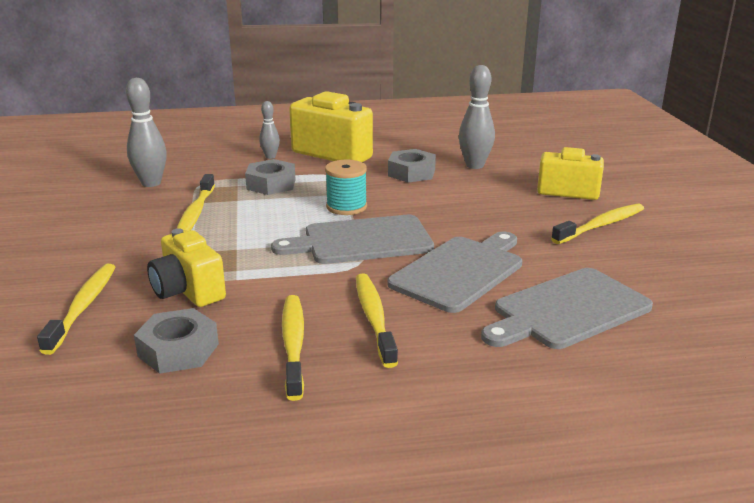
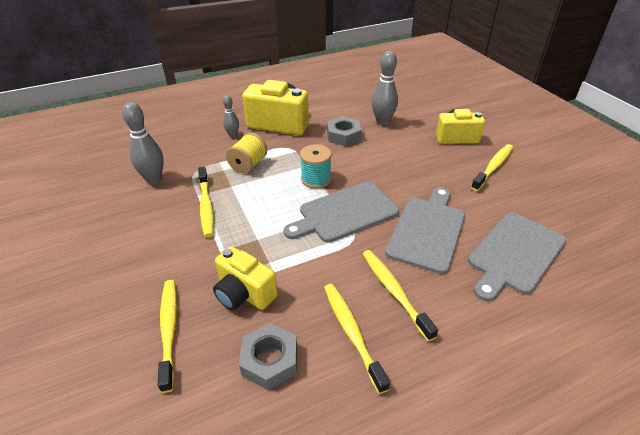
camera: 15 degrees left, 15 degrees up
grey nut [245,159,296,195] -> yellow spool [226,133,267,174]

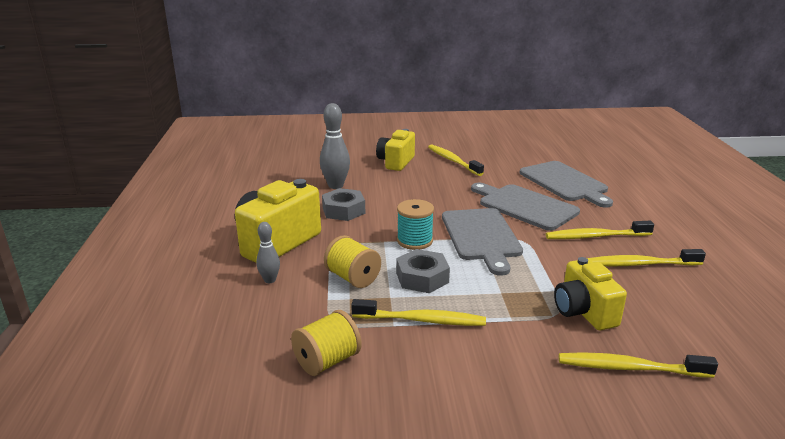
camera: 70 degrees left, 15 degrees down
grey bowling pin [122,102,164,184] -> yellow spool [291,310,362,376]
yellow camera [213,246,278,310] -> yellow camera turned 105 degrees clockwise [554,257,627,330]
grey nut [239,323,297,390] -> grey nut moved to [396,249,450,293]

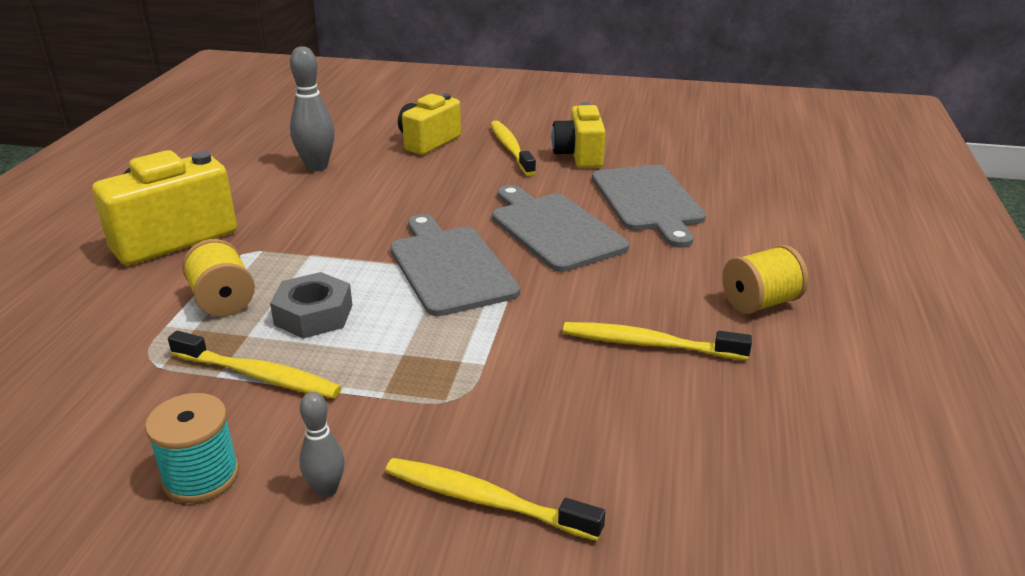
camera: 15 degrees right, 5 degrees up
grey bowling pin [256,222,280,283] -> grey bowling pin moved to [299,392,345,498]
yellow spool [291,310,362,376] -> yellow spool moved to [722,245,808,314]
grey nut [322,188,365,221] -> none
turquoise spool [397,199,434,250] -> turquoise spool moved to [145,393,239,503]
grey cutting board [442,208,523,276] -> grey cutting board turned 150 degrees clockwise [390,214,520,316]
yellow toothbrush [546,221,654,239] -> none
yellow camera [554,257,627,330] -> yellow camera moved to [551,102,606,168]

